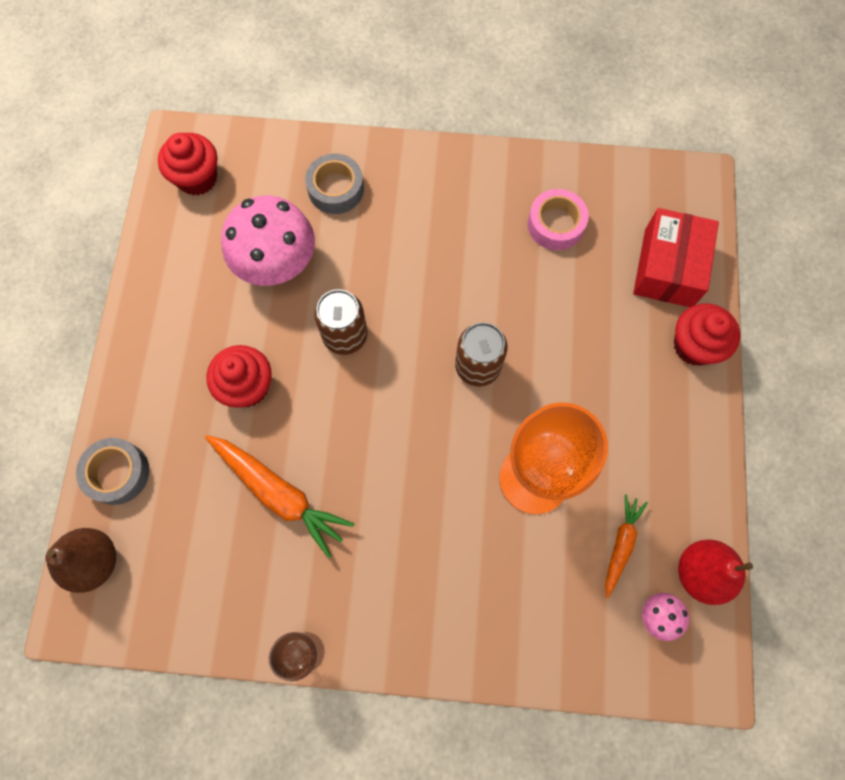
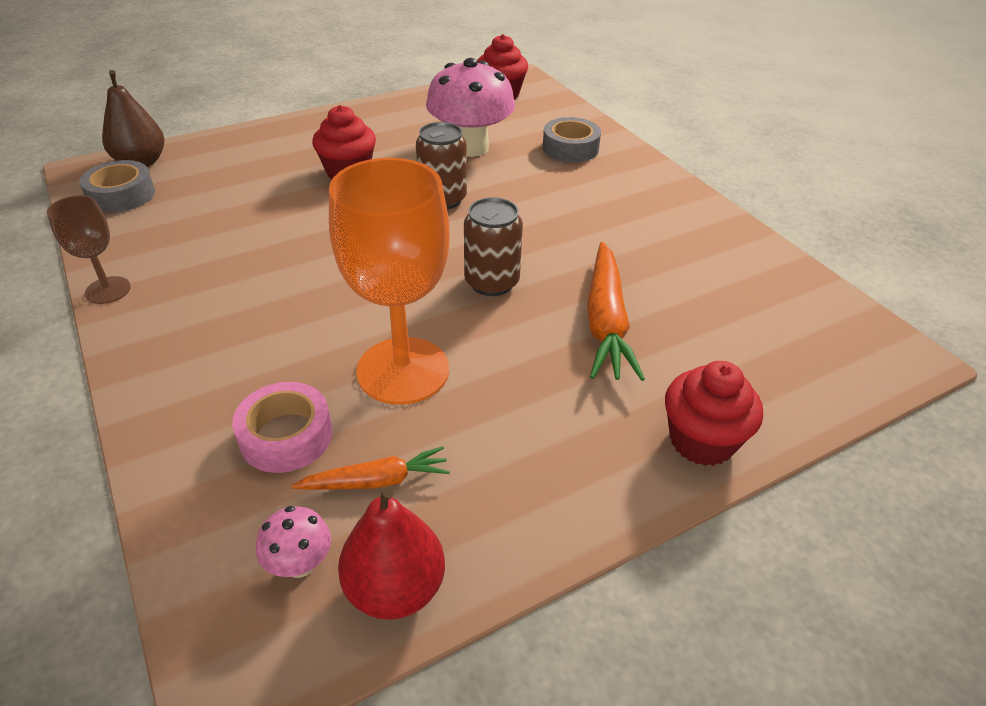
camera: 55 degrees right, 30 degrees down
grey tape [76,438,149,505] -> grey tape moved to [79,160,155,213]
orange carrot [205,435,354,558] -> orange carrot moved to [587,242,645,381]
pink tape [528,189,589,250] -> pink tape moved to [232,382,332,473]
red box [633,208,719,307] -> none

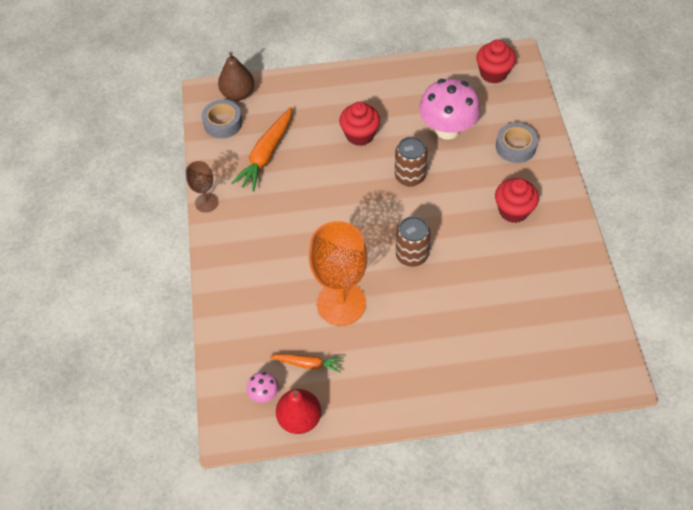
camera: 25 degrees right, 15 degrees up
pink tape [232,382,332,473] -> none
orange carrot [587,242,645,381] -> orange carrot moved to [231,107,292,191]
red cupcake [665,361,763,466] -> red cupcake moved to [495,178,539,223]

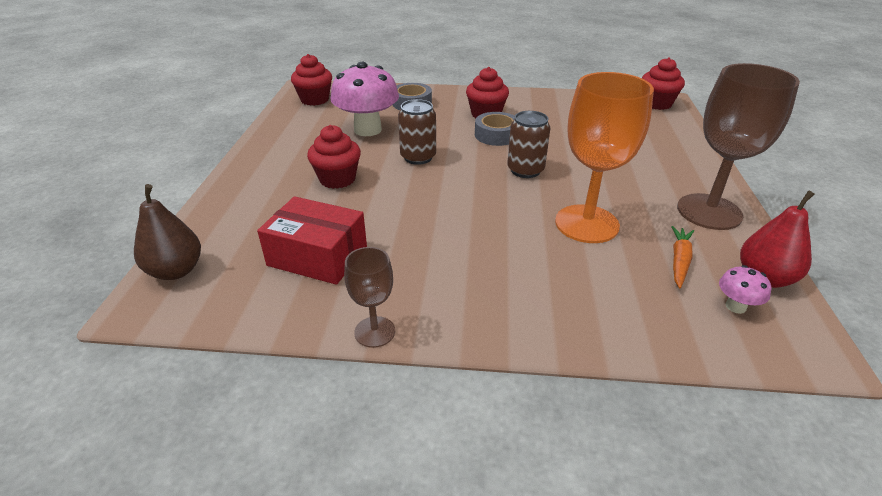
camera: 80 degrees left, 20 degrees down
grey tape [202,100,242,139] -> grey tape moved to [475,112,515,146]
orange carrot [231,107,292,191] -> red box [257,196,367,285]
none -> red cupcake [642,57,685,110]
none -> brown goblet [677,63,800,230]

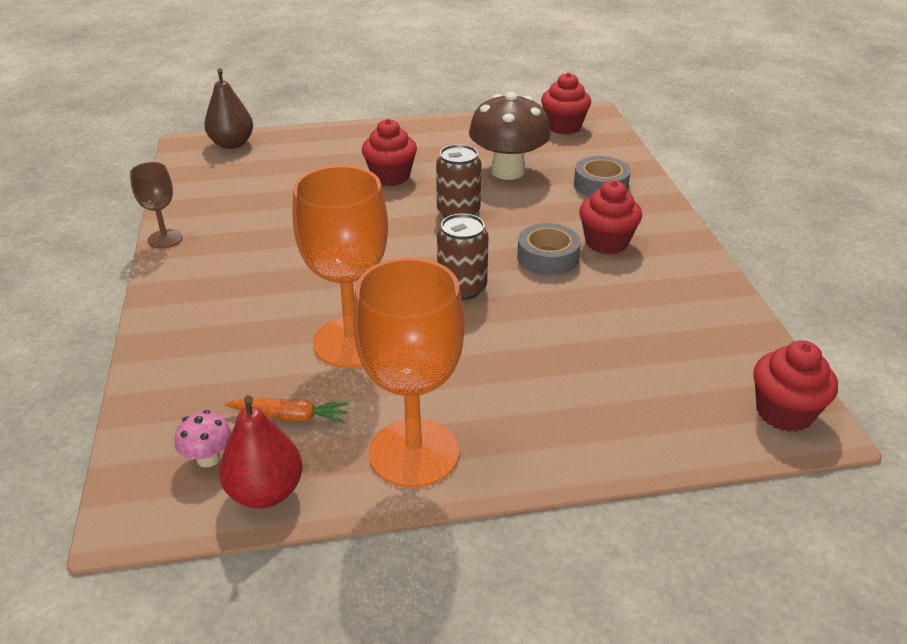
camera: 75 degrees right, 0 degrees up
red box [257,196,367,285] -> none
pink mushroom [331,62,399,136] -> brown mushroom [469,92,551,180]
brown goblet [677,63,800,230] -> orange goblet [353,258,465,488]

